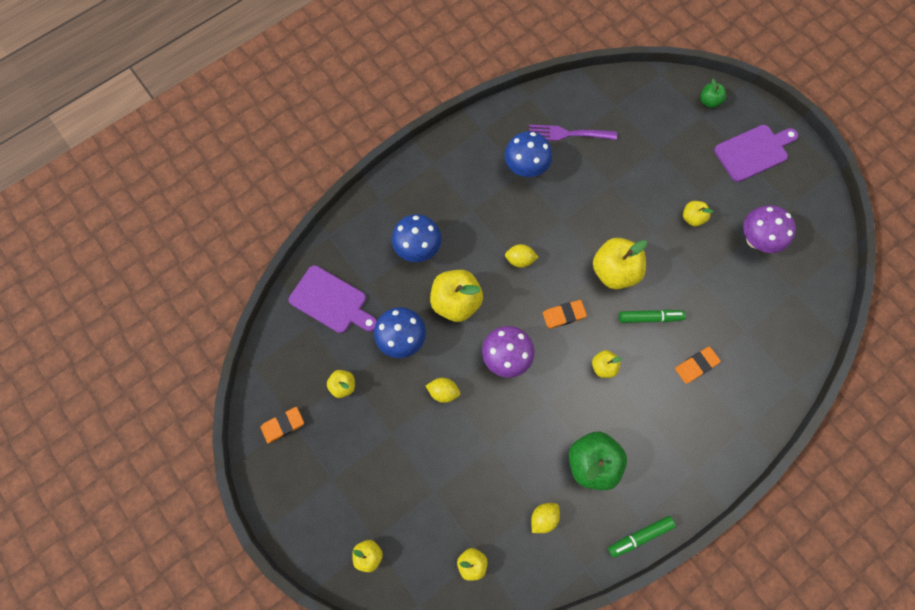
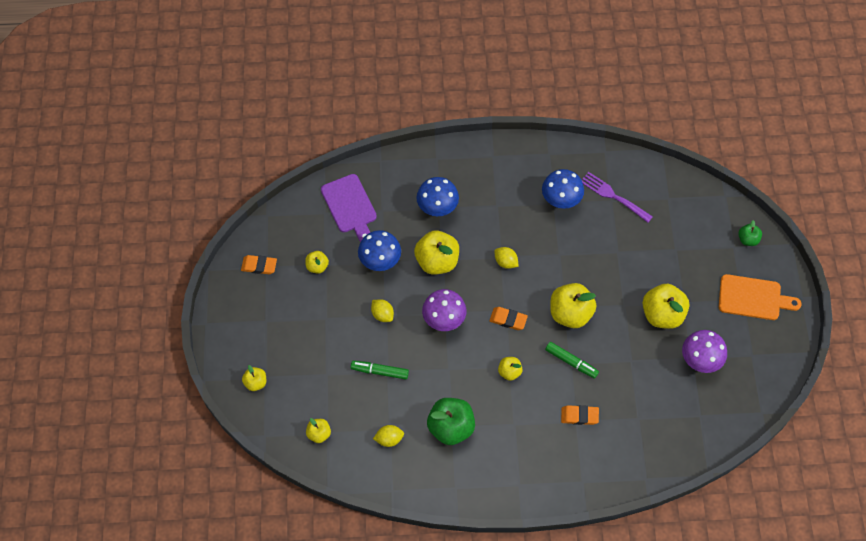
camera: 35 degrees right, 10 degrees down
green marker [608,516,676,558] -> green marker moved to [351,361,409,380]
yellow apple [683,201,713,226] -> yellow apple [643,284,689,329], size x1.92
purple cutting board [714,125,798,182] -> orange cutting board [719,274,802,320]

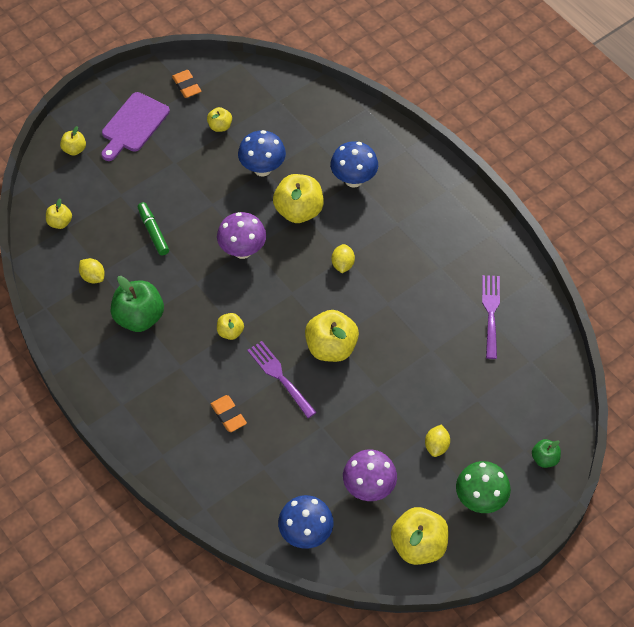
camera: 55 degrees right, 5 degrees down
purple cutting board [321,174,377,242] -> purple cutting board moved to [101,92,170,161]
yellow lemon [371,299,394,322] -> yellow lemon moved to [425,425,450,457]
orange eraser [489,307,528,330] -> none
blue mushroom [542,169,584,209] -> blue mushroom moved to [278,495,334,549]
green marker [545,342,599,378] -> purple fork [247,341,317,418]
yellow apple [643,284,689,329] -> yellow apple moved to [391,507,449,565]
orange cutting board [719,274,802,320] -> green mushroom [456,461,511,513]

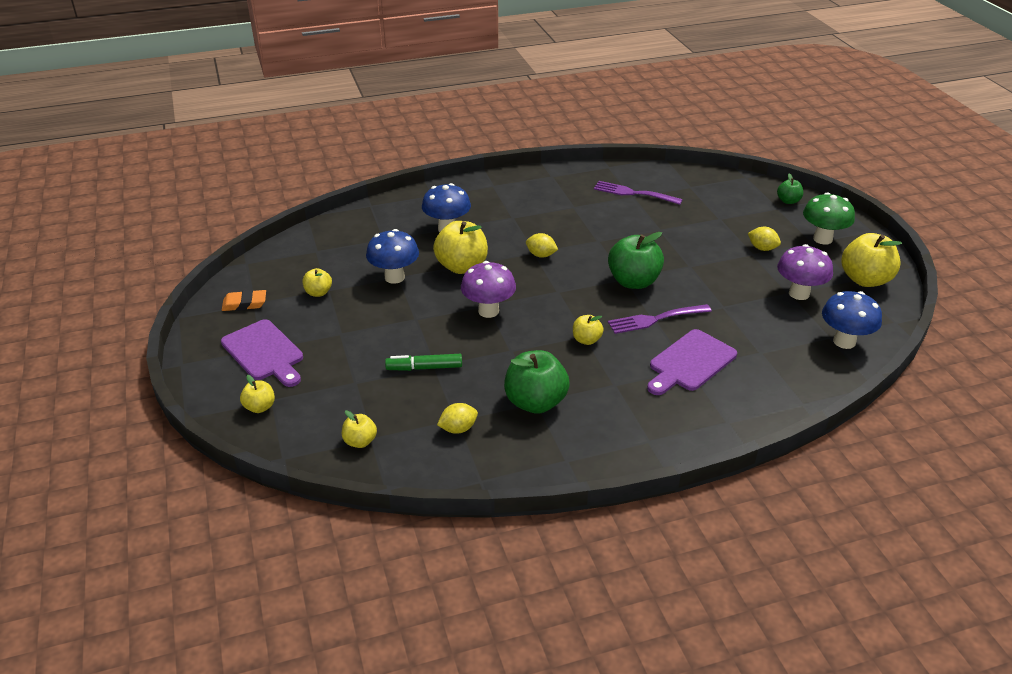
camera: 70 degrees left, 20 degrees down
orange eraser [211,395,247,432] -> purple cutting board [647,329,737,395]
yellow apple [305,310,359,362] -> green apple [608,232,664,289]

